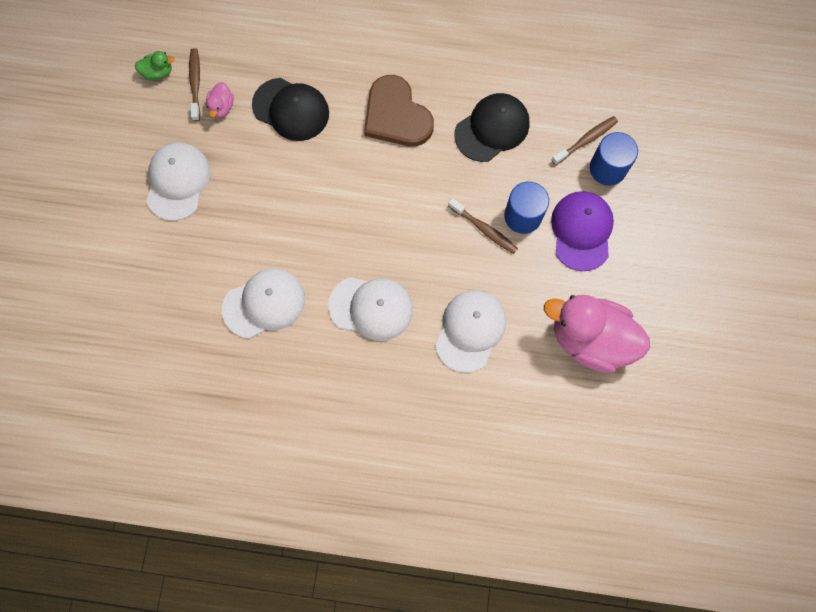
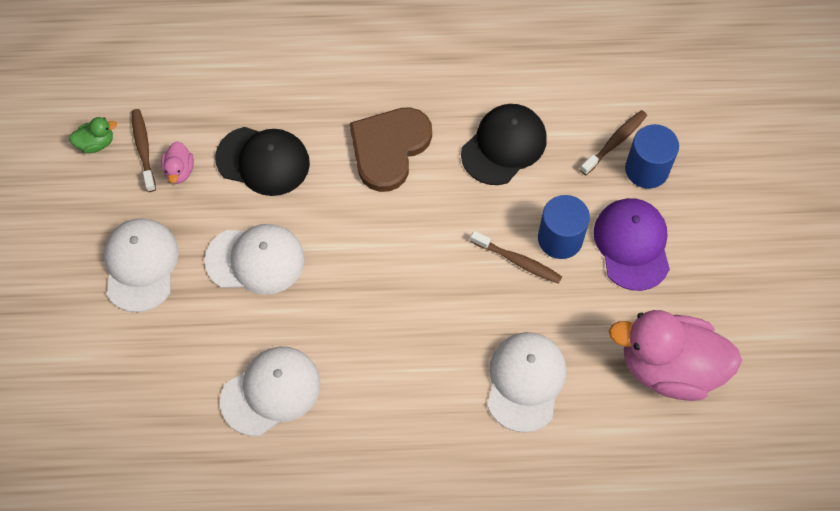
camera: 10 degrees left, 10 degrees down
white cap [328,277,413,341] -> white cap moved to [205,224,305,295]
brown heart [364,75,434,146] -> brown heart turned 75 degrees clockwise [350,107,432,192]

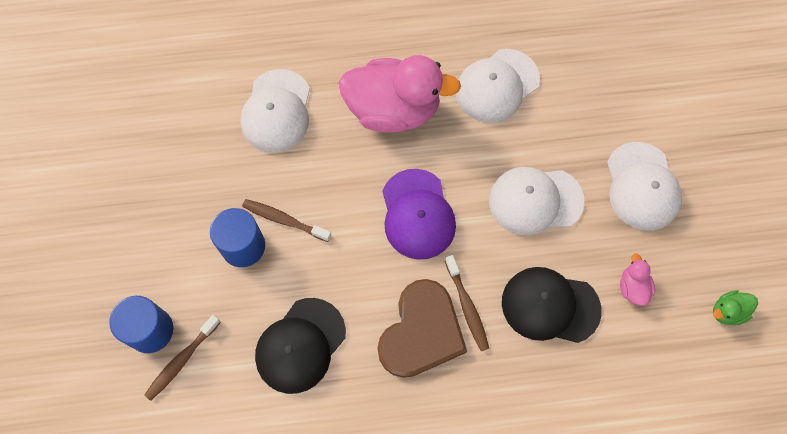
camera: 175 degrees right, 5 degrees up
brown toothbrush [132,109,156,192] -> brown toothbrush moved to [445,255,489,351]
purple cap [594,198,670,291] -> purple cap moved to [383,169,456,260]
pink duck [609,310,742,401] -> pink duck moved to [339,55,461,132]

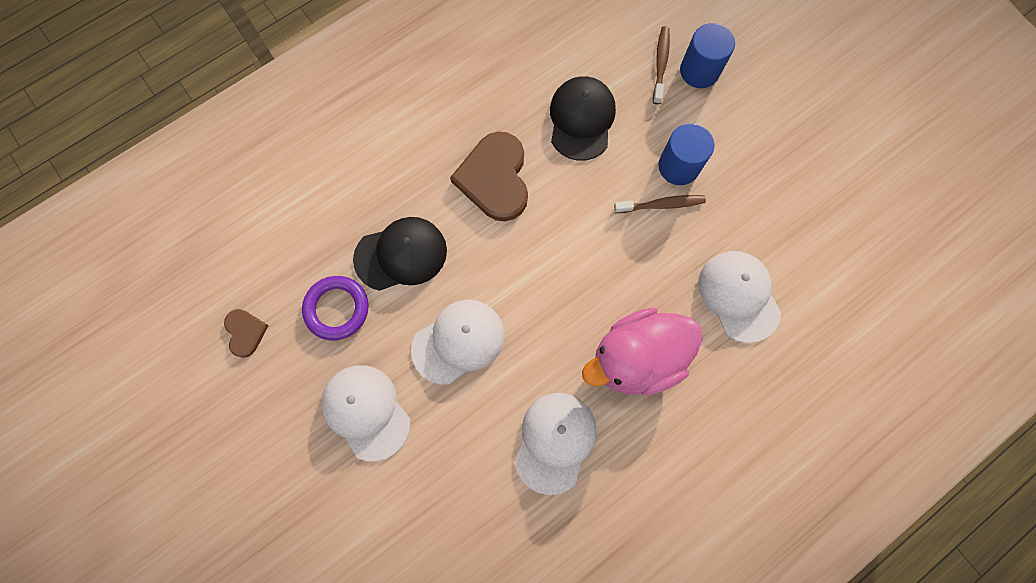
camera: 150 degrees right, 5 degrees up
purple cap [383,169,456,260] -> none
brown toothbrush [445,255,489,351] -> none
pink duck [620,253,655,306] -> purple ring [302,276,369,340]
green duck [713,290,758,325] -> brown heart [224,309,269,358]

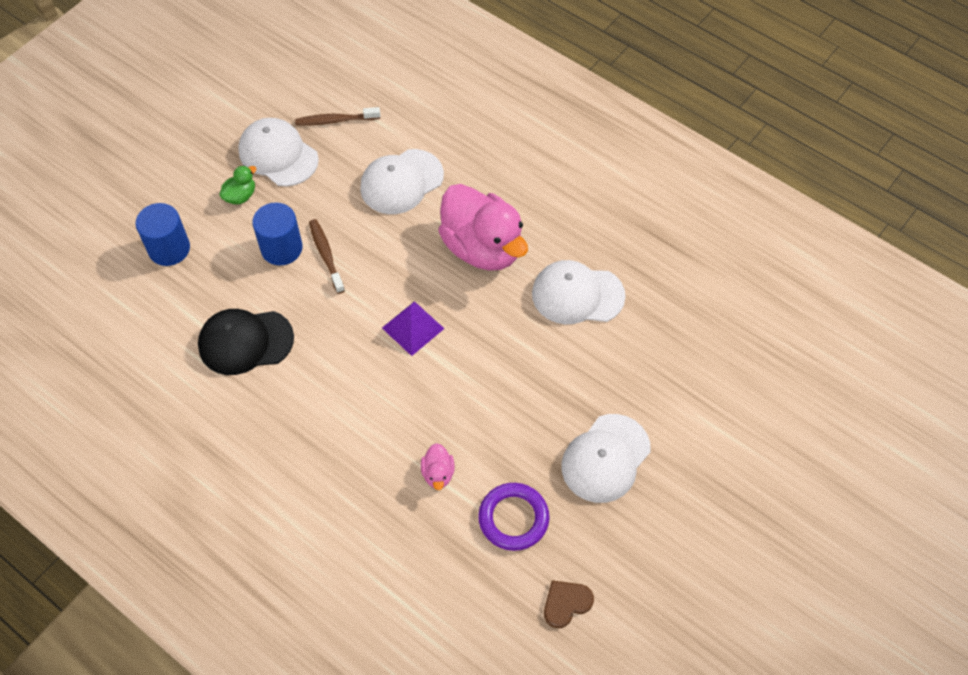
camera: 105 degrees left, 15 degrees down
black cap [353,217,447,291] -> pink duck [421,443,455,490]
white cap [411,300,505,385] -> white cap moved to [238,118,319,186]
brown heart [450,132,528,221] -> none
brown toothbrush [653,26,670,104] -> brown toothbrush moved to [295,107,380,126]
none -> green duck [219,165,257,204]
none -> purple pyramid [382,301,445,356]

